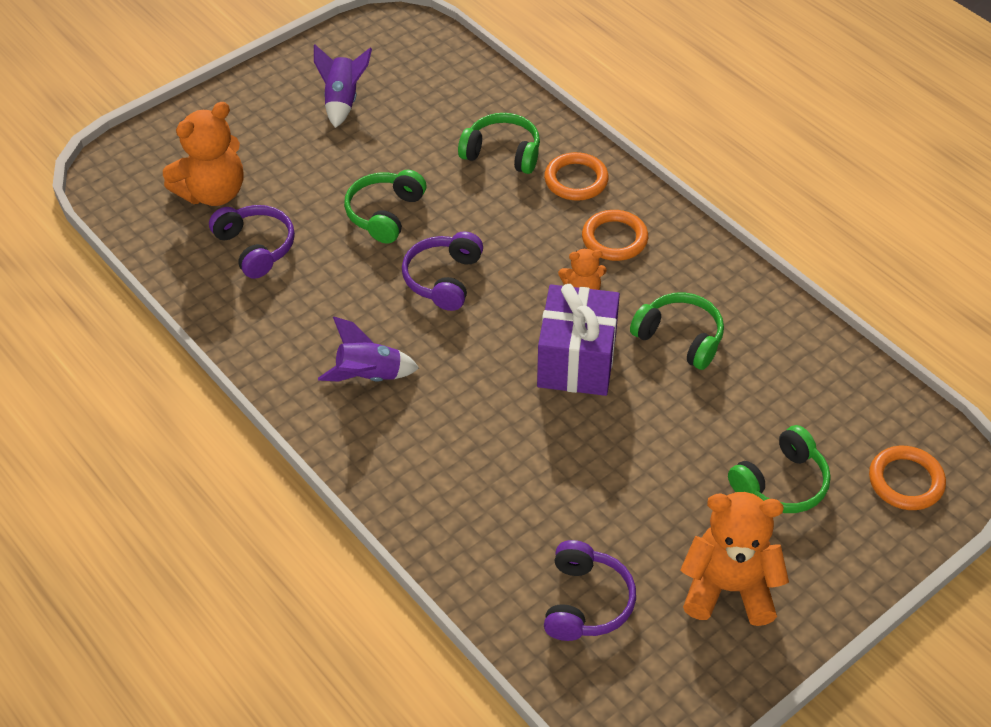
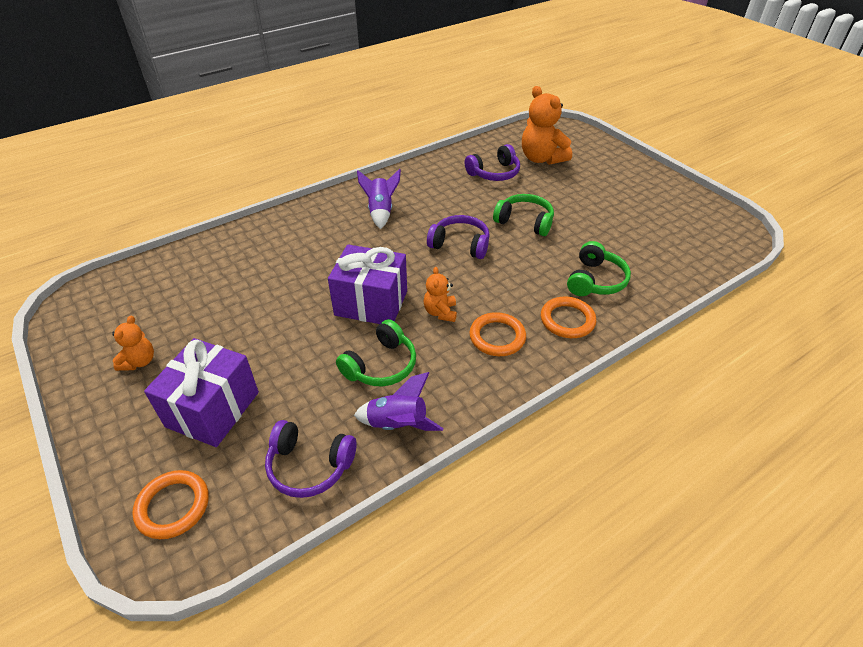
camera: 95 degrees right, 5 degrees down
purple rocket [314,44,372,128] -> purple rocket moved to [354,372,444,431]
purple headphones [544,540,636,641] -> purple headphones moved to [265,420,357,498]
orange teddy bear [680,492,789,626] -> orange teddy bear [112,316,154,371], size x0.54
green headphones [728,425,831,513] -> purple gift [144,338,259,447]

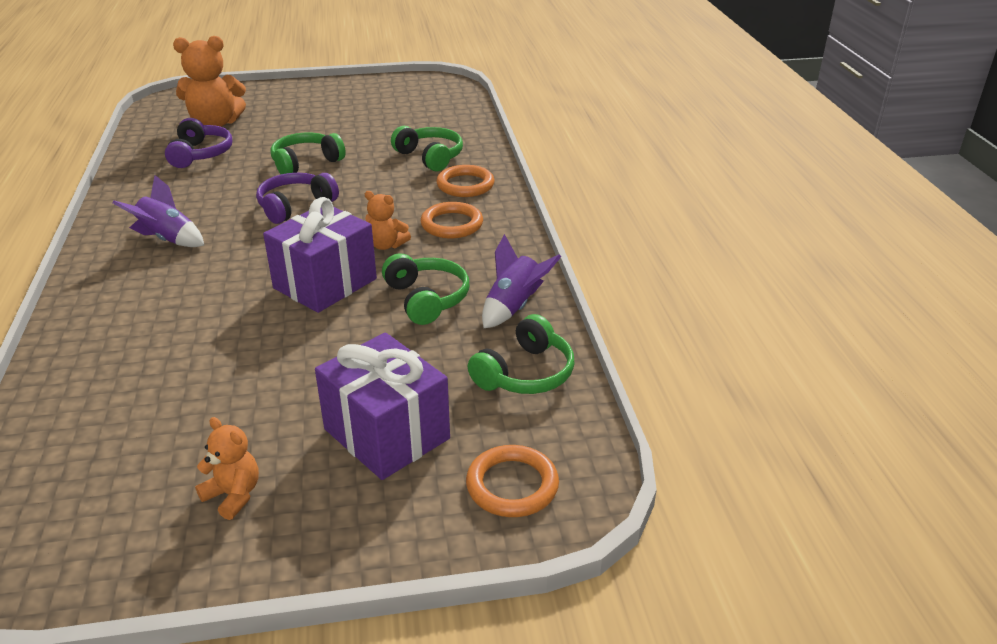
camera: 65 degrees left, 10 degrees down
purple headphones [265,420,357,498] -> green headphones [468,314,574,394]

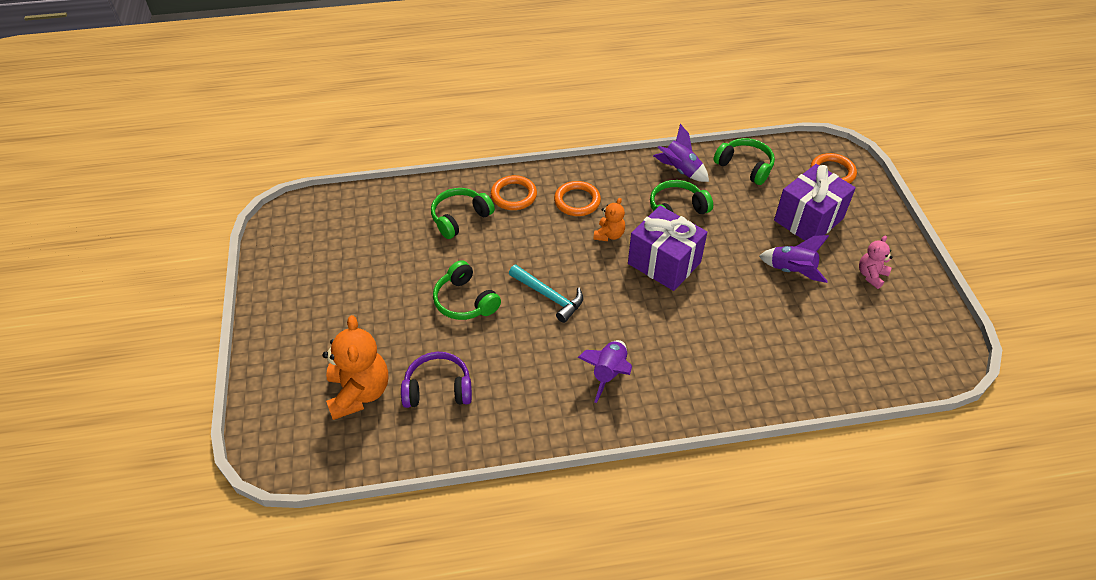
camera: 90 degrees left, 15 degrees up
orange teddy bear [195,417,259,520] -> pink teddy bear [859,235,892,289]
purple headphones [256,173,339,224] -> turquoise hammer [509,265,583,323]
none -> purple rocket [759,235,829,283]

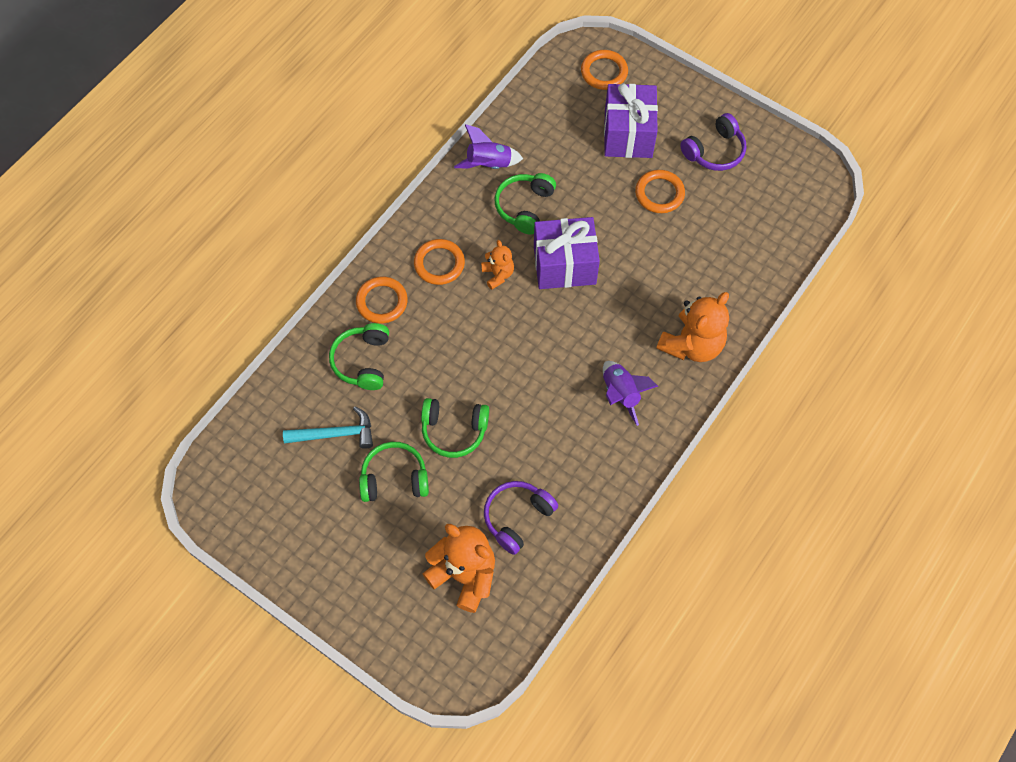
camera: 45 degrees left, 15 degrees up
turquoise hammer [509,265,583,323] -> turquoise hammer moved to [283,406,373,449]
green headphones [714,138,775,185] -> green headphones moved to [359,442,429,502]
purple rocket [759,235,829,283] -> orange ring [635,170,685,213]
pink teddy bear [859,235,892,289] -> purple headphones [680,113,746,171]
none -> orange teddy bear [656,292,729,362]

